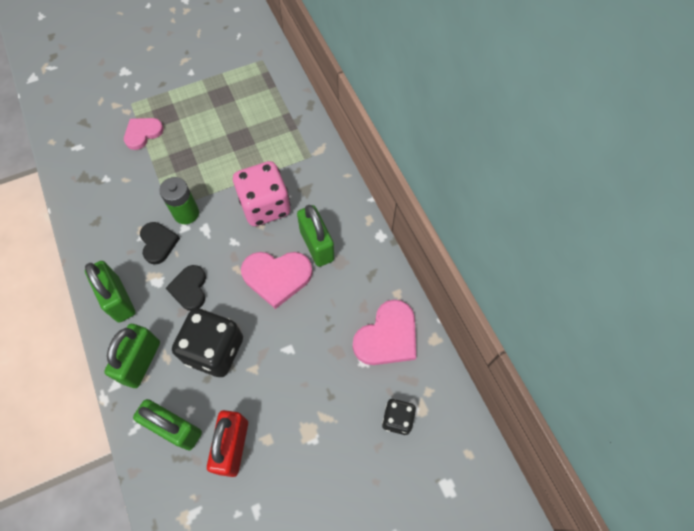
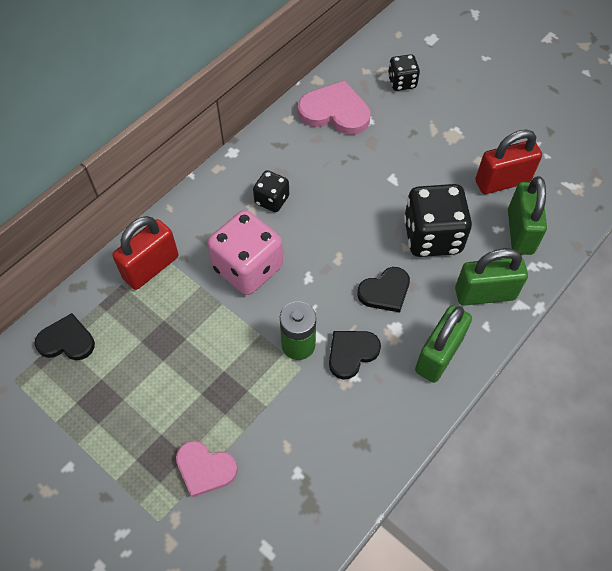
camera: 115 degrees left, 5 degrees down
pink heart [241,252,313,309] -> none
green padlock [297,205,334,267] -> black dice [253,170,289,212]
none -> black heart [35,313,95,360]
none -> red padlock [112,216,179,290]

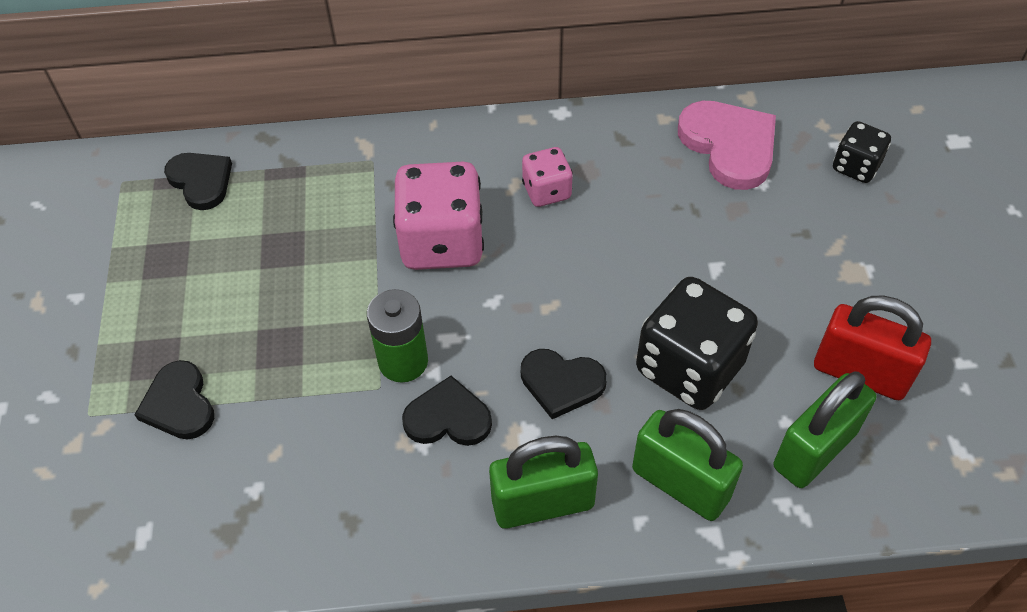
camera: 45 degrees right, 5 degrees down
red padlock [112,216,179,290] -> none
pink heart [176,440,238,497] -> black heart [134,360,214,439]
black dice [253,170,289,212] -> pink dice [522,147,573,207]

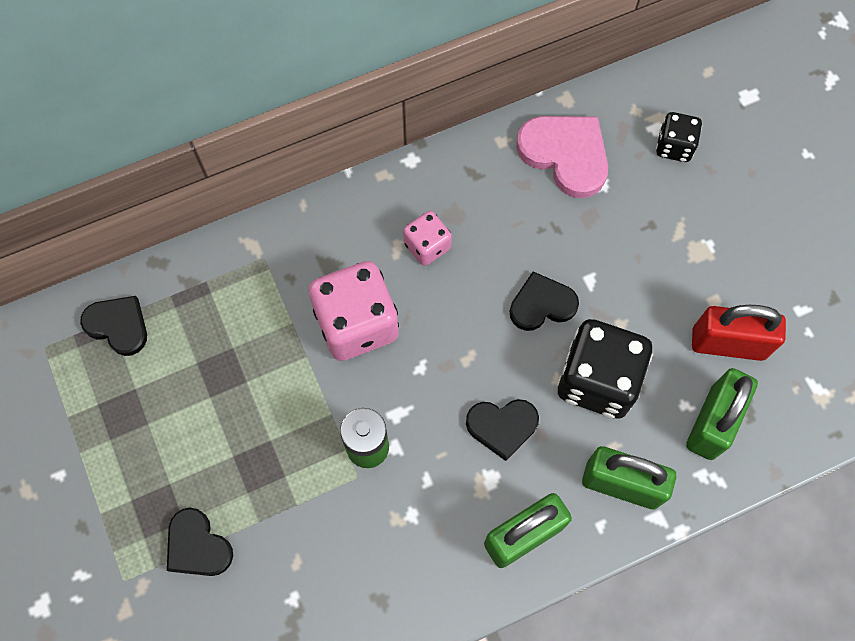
camera: 20 degrees left, 15 degrees up
black heart [402,376,492,446] -> black heart moved to [510,272,579,331]

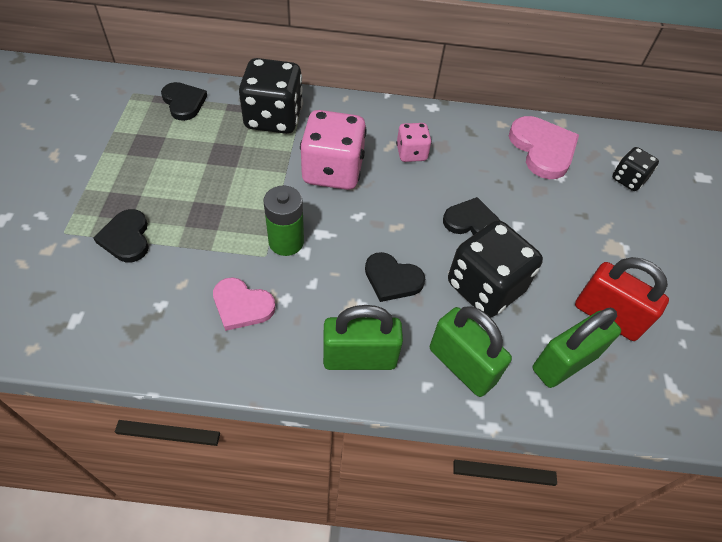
camera: 25 degrees right, 15 degrees down
none -> pink heart [213,277,276,331]
none -> black dice [239,58,303,134]

